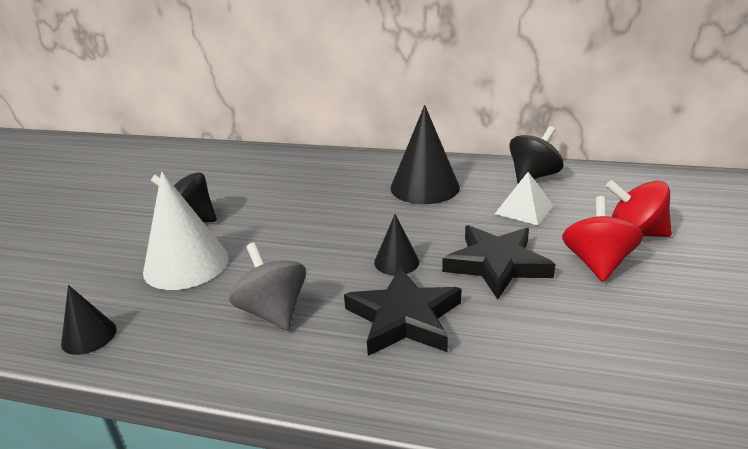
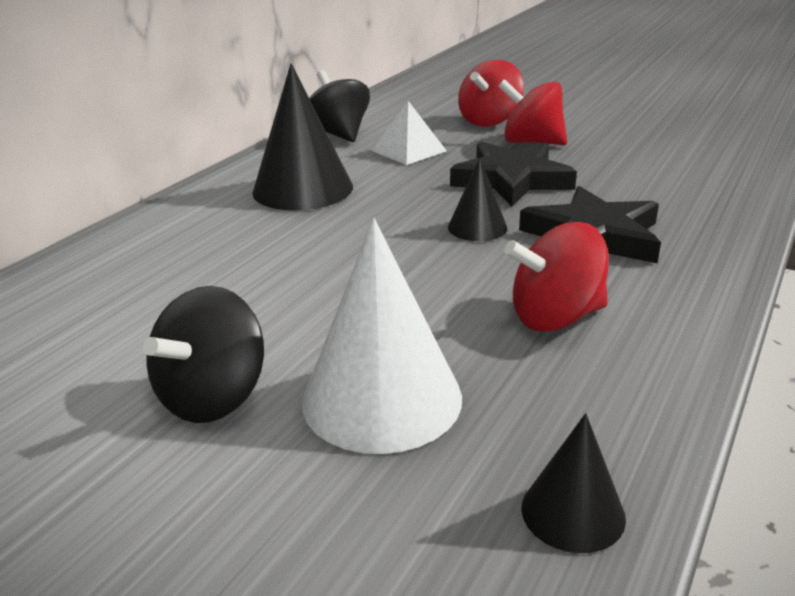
camera: 75 degrees left, 0 degrees up
grey spinning top [229,243,306,330] -> red spinning top [504,222,609,332]

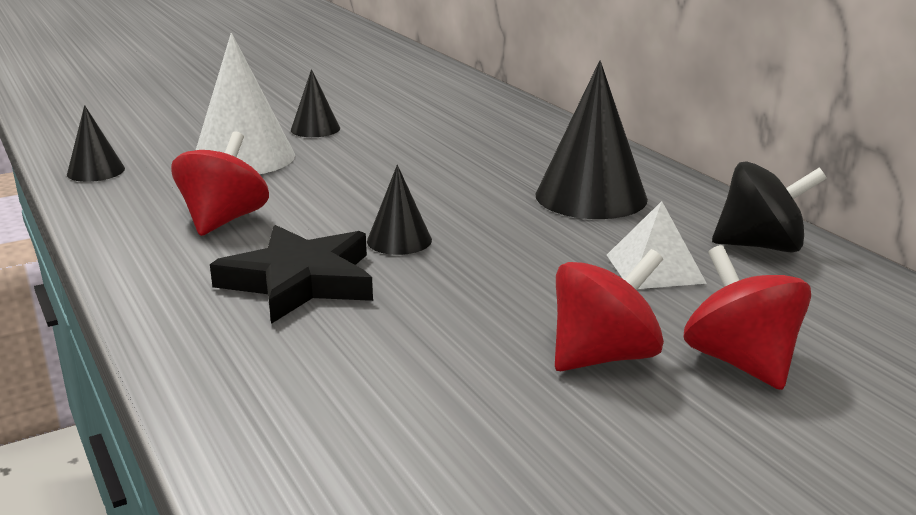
camera: 120 degrees right, 5 degrees down
black spinning top [143,286,264,423] -> black cone [291,69,340,137]
black star [450,141,577,206] -> none

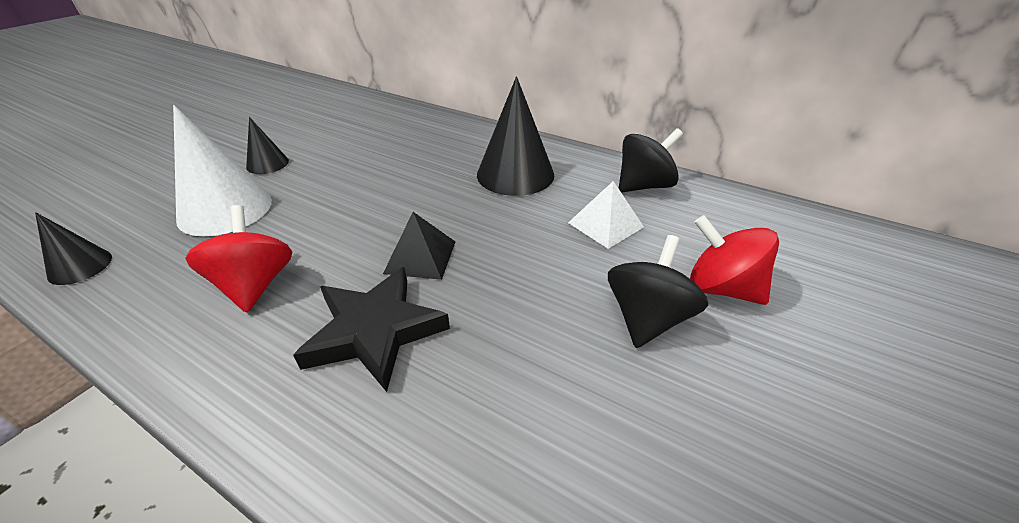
camera: 30 degrees left, 15 degrees up
black cone [367,165,432,255] -> black pyramid [383,212,455,280]
red spinning top [555,249,664,371] -> black spinning top [608,235,708,348]

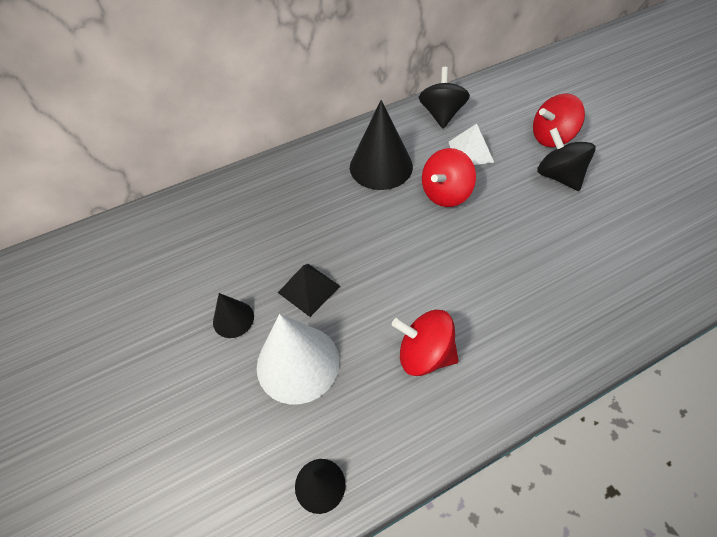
camera: 55 degrees left, 15 degrees up
black star [293,267,450,392] -> none
black pyramid [383,212,455,280] -> black pyramid moved to [278,264,340,317]
none -> red spinning top [422,148,476,207]

